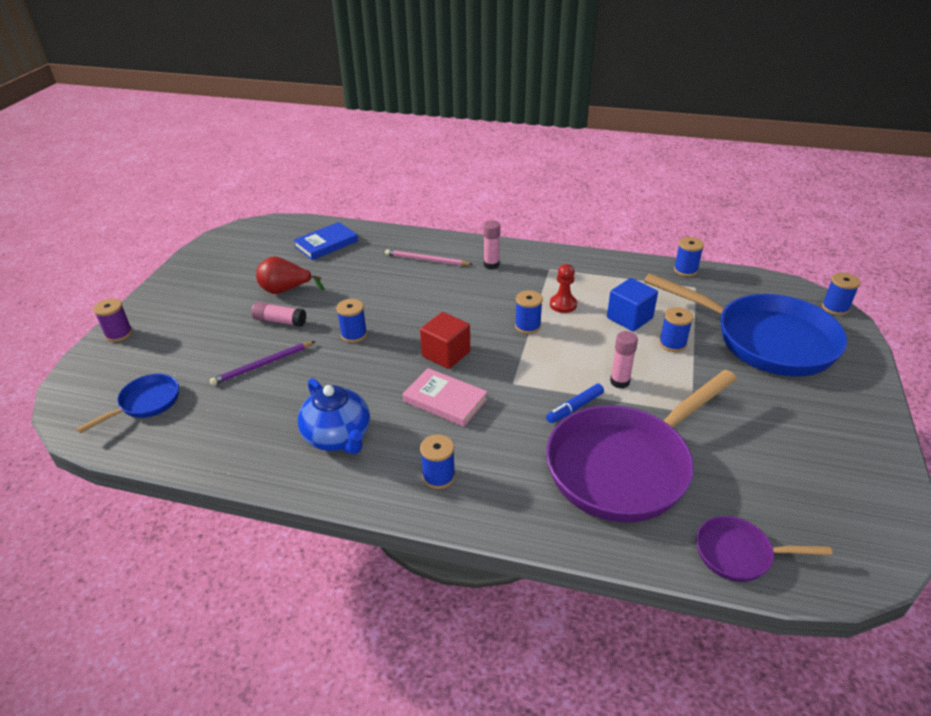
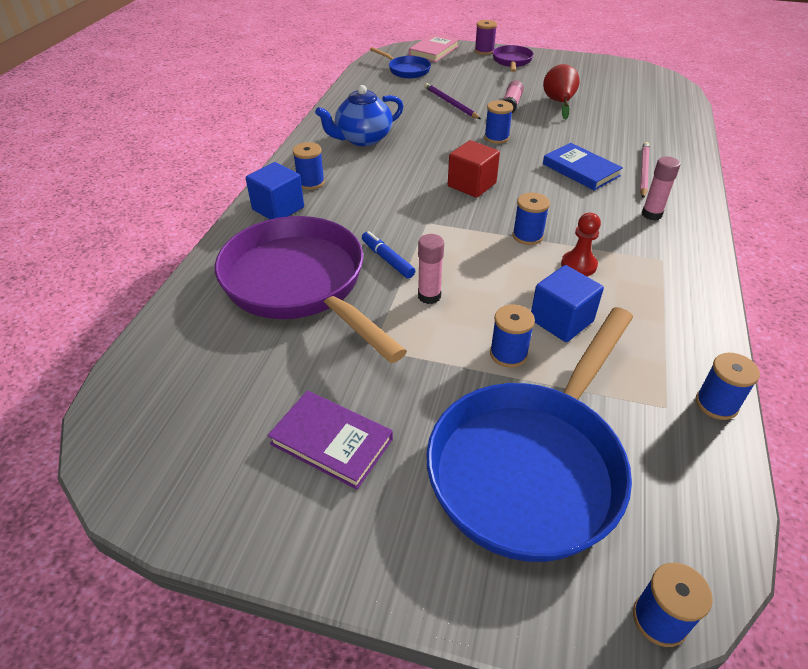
camera: 90 degrees right, 5 degrees up
blue book [293,222,358,260] -> blue book moved to [543,143,623,191]
pink book [403,368,488,427] -> pink book moved to [409,33,459,62]
purple pan [696,516,833,582] -> purple pan moved to [492,45,534,72]
none -> blue cube [246,162,304,219]
none -> purple book [268,391,393,490]

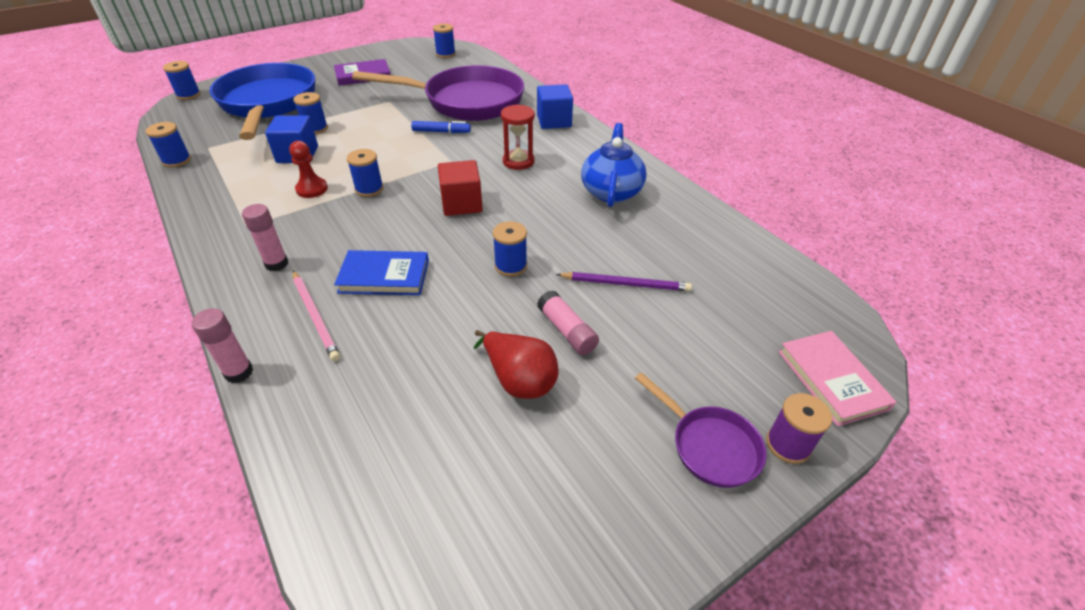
camera: 130 degrees right, 0 degrees up
blue spool [292,142,325,190] -> blue spool moved to [433,23,456,58]
blue pan [370,47,431,79] -> none
pink glue stick [418,234,444,304] -> pink glue stick moved to [192,308,253,383]
none -> red hourglass [501,104,535,170]

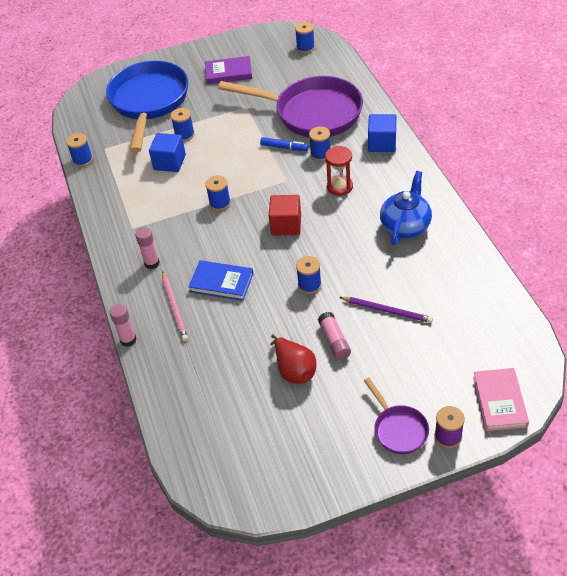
camera: 20 degrees right, 5 degrees up
blue spool [163,61,201,100] -> blue spool moved to [309,126,330,161]
red pawn [289,141,328,198] -> none

